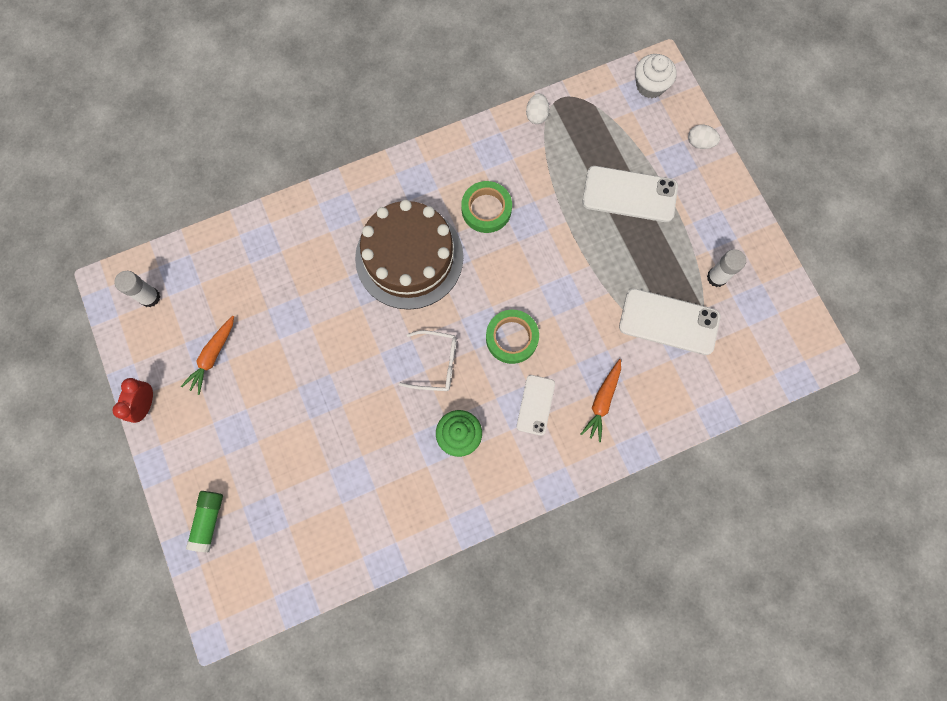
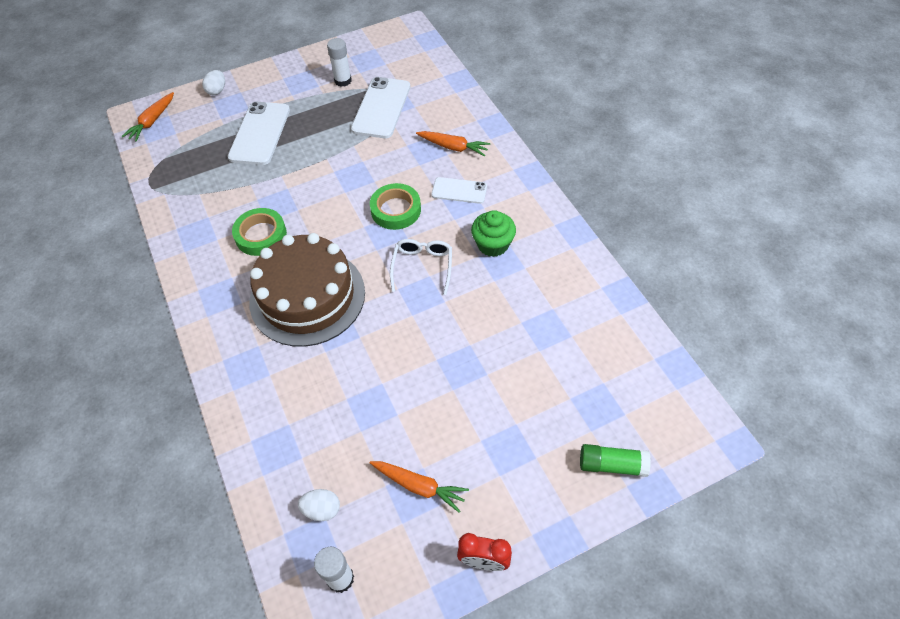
camera: 90 degrees left, 20 degrees down
white egg [526,93,549,124] -> white egg moved to [298,489,340,521]
white cupcake [635,54,677,98] -> orange carrot [122,92,174,142]

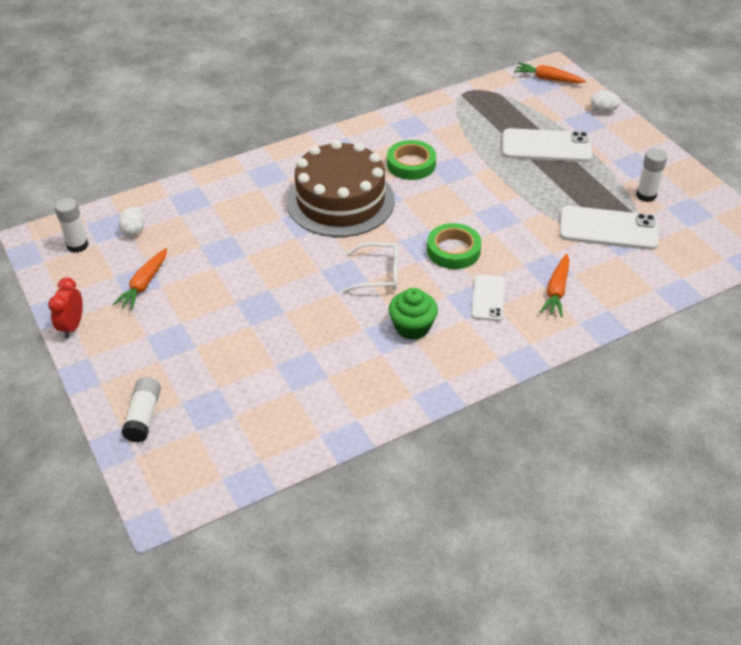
camera: 85 degrees right, 10 degrees down
green glue stick [580,444,651,477] -> white glue stick [121,377,161,443]

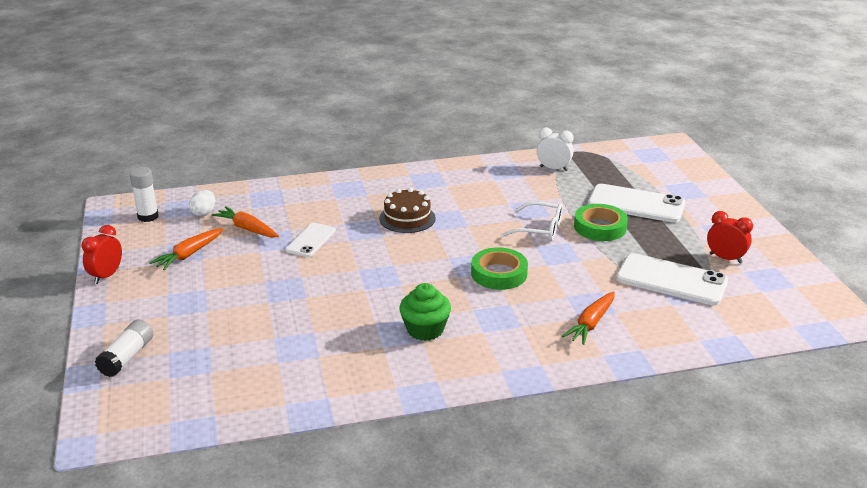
camera: 15 degrees right, 15 degrees down
brown cake [287,140,395,237] -> brown cake [379,188,436,233], size x0.52
white glasses [343,242,398,293] -> white glasses moved to [502,202,563,241]
green tape [387,140,436,180] -> green tape moved to [574,204,628,241]
white phone [472,275,505,321] -> white phone moved to [286,223,336,257]
orange carrot [514,62,586,83] -> orange carrot moved to [211,206,279,237]
white egg [591,90,621,113] -> none
white glue stick [636,148,667,202] -> red clock [707,211,753,263]
none -> white clock [537,128,574,171]

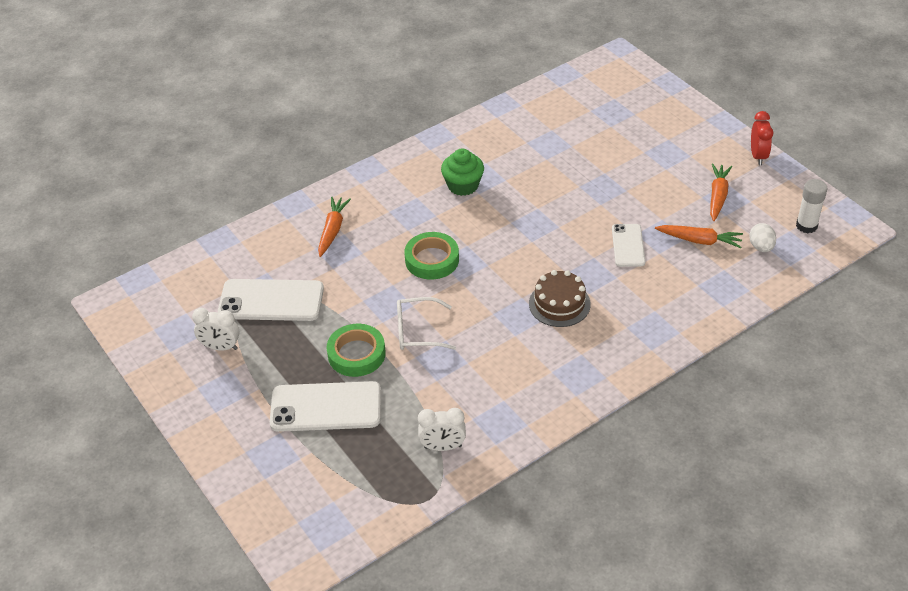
camera: 160 degrees right, 15 degrees up
white glue stick [95,319,153,377] -> none
red clock [707,211,753,263] -> white clock [192,308,240,351]

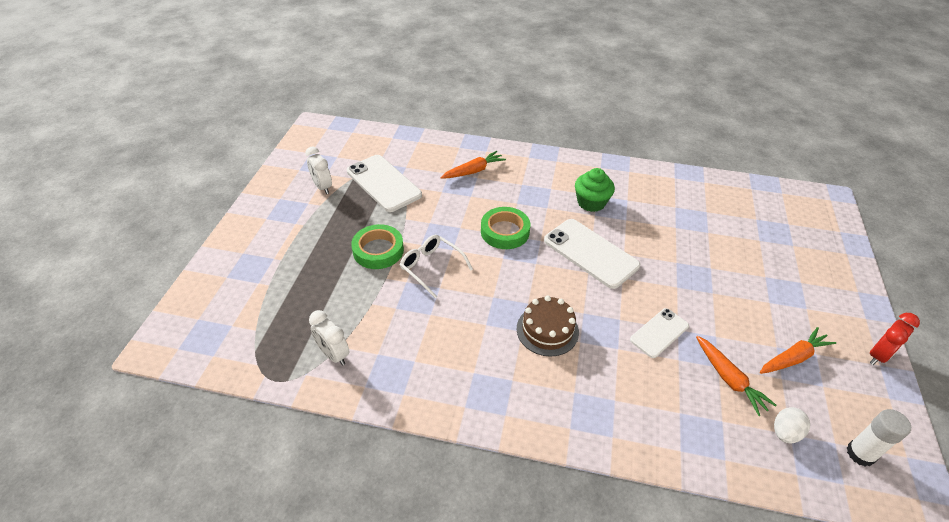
camera: 45 degrees right, 0 degrees up
white phone [270,381,381,432] -> white phone moved to [544,219,640,289]

